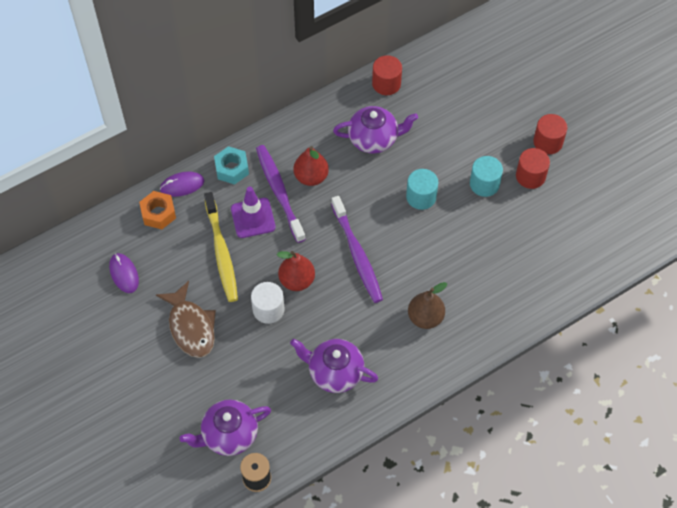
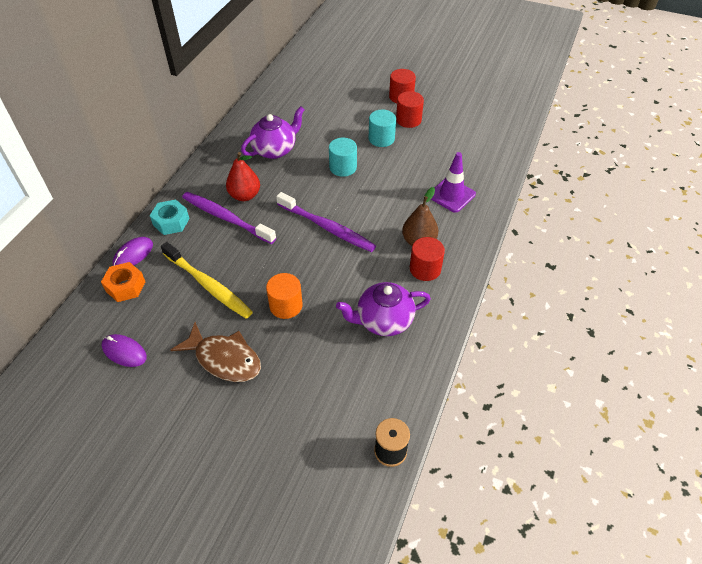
camera: 35 degrees left, 10 degrees down
purple teapot [180,400,271,456] -> none
purple traffic cone [231,186,276,238] -> purple traffic cone moved to [431,152,476,213]
white cylinder [251,282,285,324] -> orange cylinder [266,273,303,319]
red pear [277,251,315,291] -> none
red cylinder [372,55,402,95] -> red cylinder moved to [410,237,445,281]

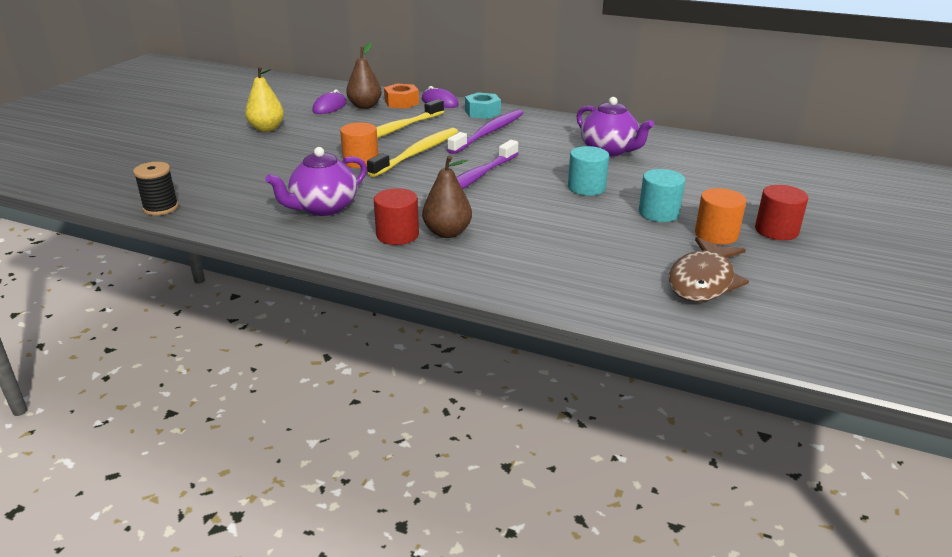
camera: 90 degrees right, 20 degrees down
brown fish [170,322,261,382] -> brown fish moved to [669,237,749,302]
red pear [226,152,260,201] -> none
purple teapot [336,282,431,336] -> purple teapot turned 120 degrees counterclockwise [265,147,367,216]
red cylinder [396,91,424,128] -> orange cylinder [695,188,746,245]
purple traffic cone [431,152,476,213] -> none
none -> yellow pear [245,66,284,132]
none -> brown pear [346,43,382,109]
none -> yellow toothbrush [367,128,458,177]

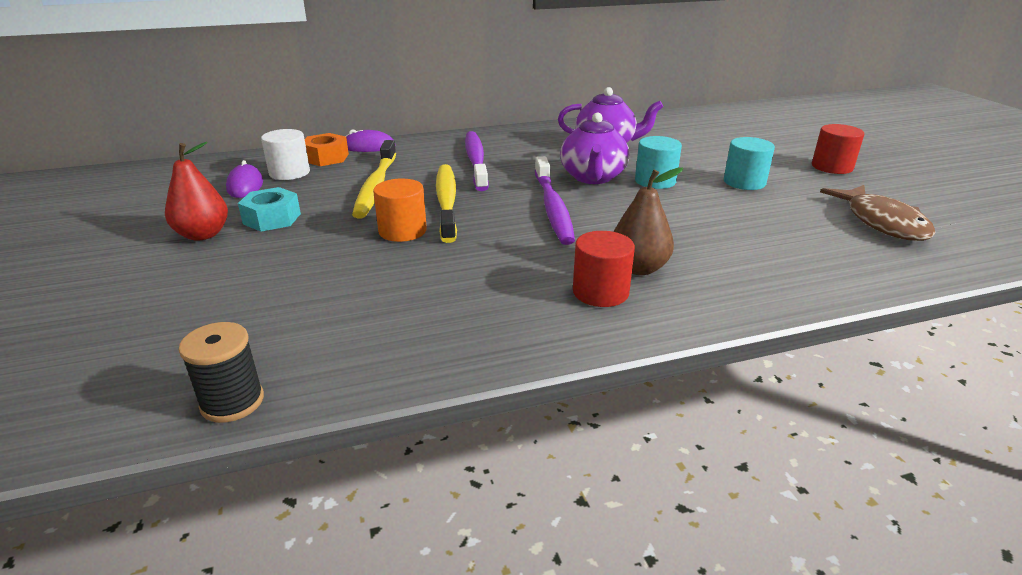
camera: 40 degrees left, 0 degrees up
yellow pear [245,66,284,132] -> red pear [165,142,228,241]
purple teapot [265,147,367,216] -> purple teapot moved to [560,113,629,184]
brown pear [346,43,382,109] -> white cylinder [261,129,310,180]
turquoise nut [465,92,501,119] -> turquoise nut moved to [238,187,301,232]
orange cylinder [695,188,746,245] -> none

